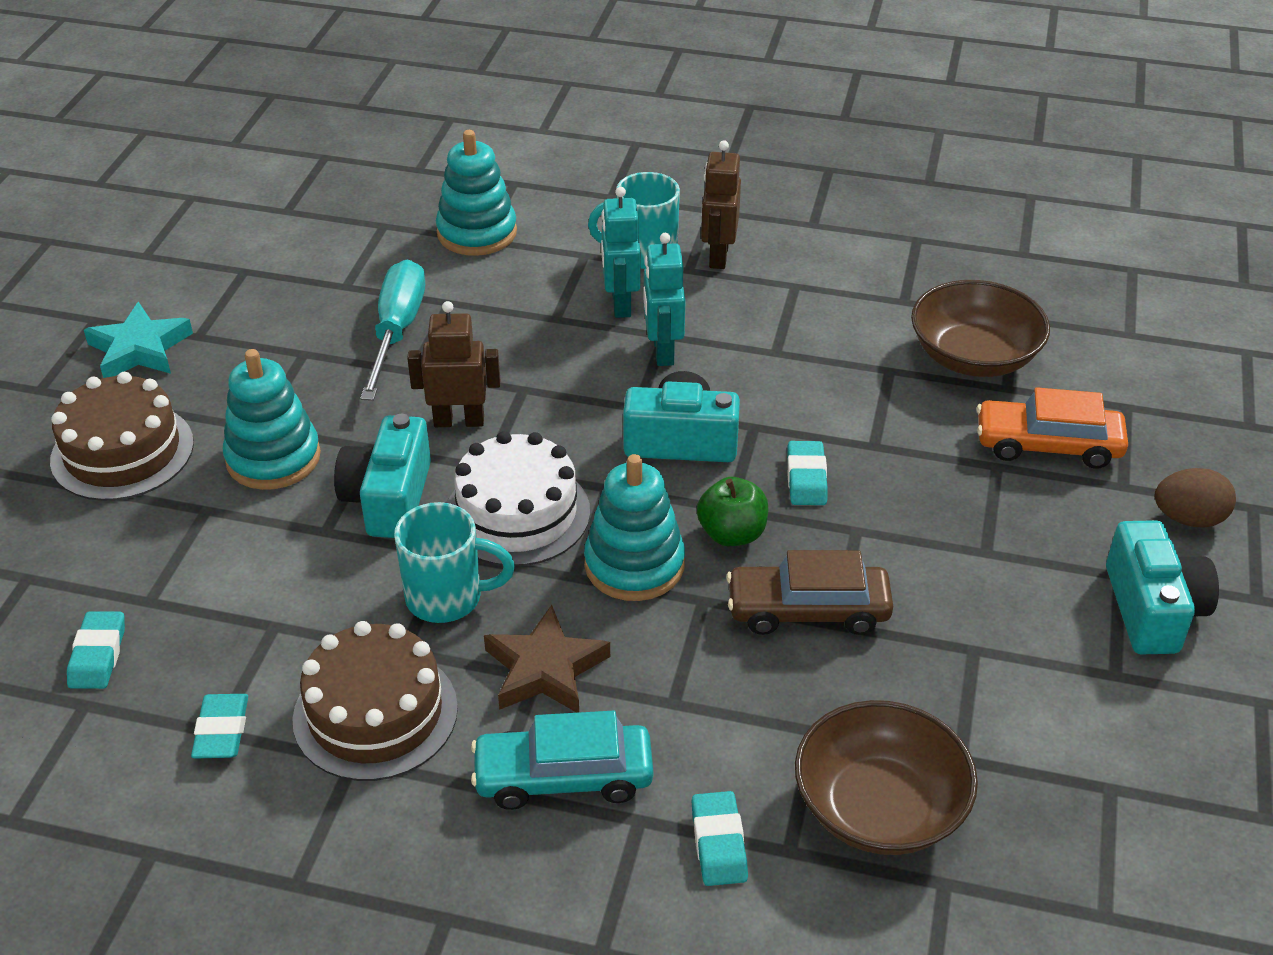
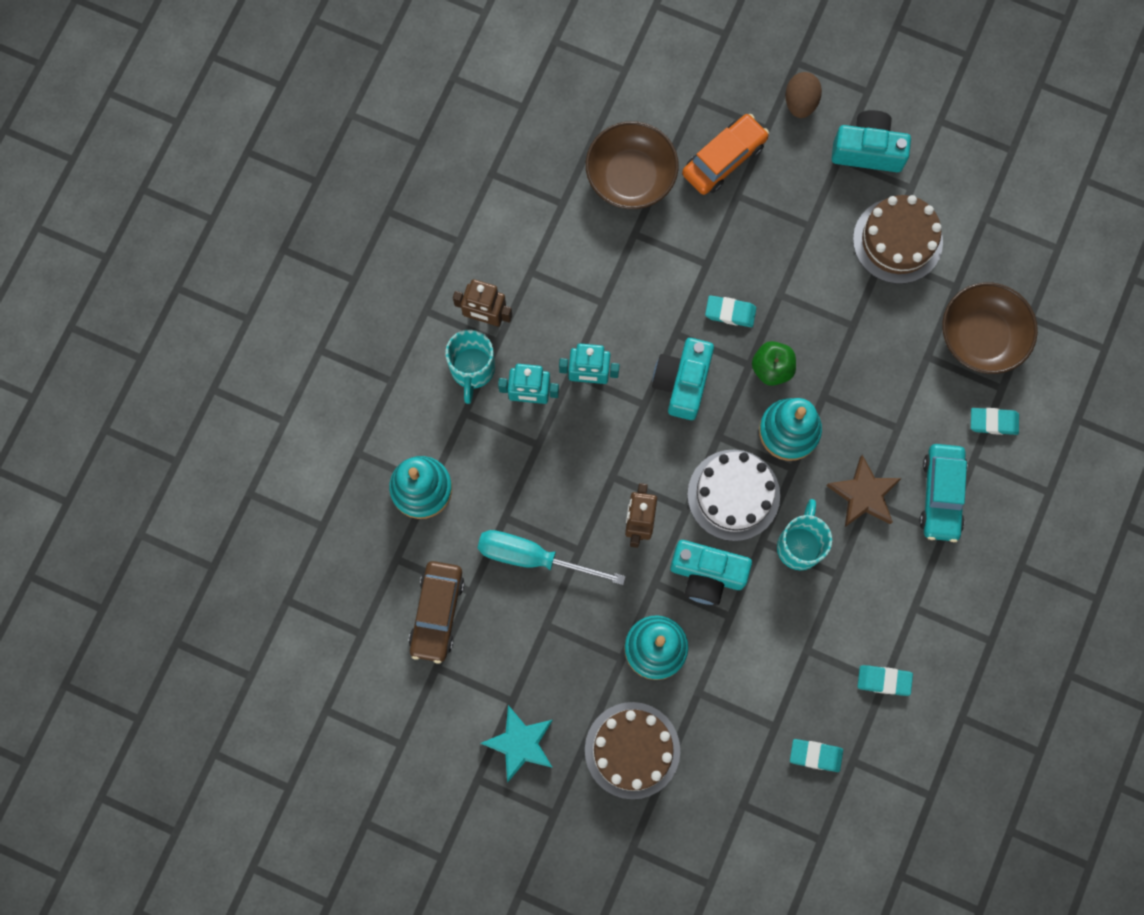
camera: 80 degrees left, 35 degrees up
brown cake [292,621,458,781] -> brown cake moved to [853,195,943,284]
brown car [726,550,893,635] -> brown car moved to [409,561,464,663]
orange car [977,387,1128,469] -> orange car turned 150 degrees counterclockwise [682,114,769,195]

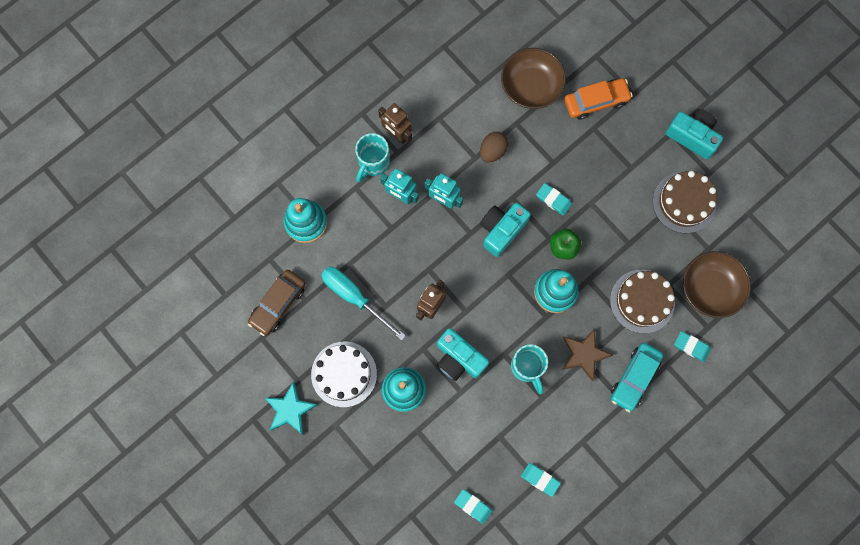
camera: 25 degrees right, 0 degrees up
brown cake [585,702,680,799] -> brown cake moved to [610,270,675,334]
white cake [687,450,780,541] -> white cake moved to [311,341,377,407]
turquoise mug [777,499,832,570] -> turquoise mug turned 120 degrees clockwise [511,344,548,394]
brown egg [785,72,822,118] -> brown egg moved to [480,132,508,162]

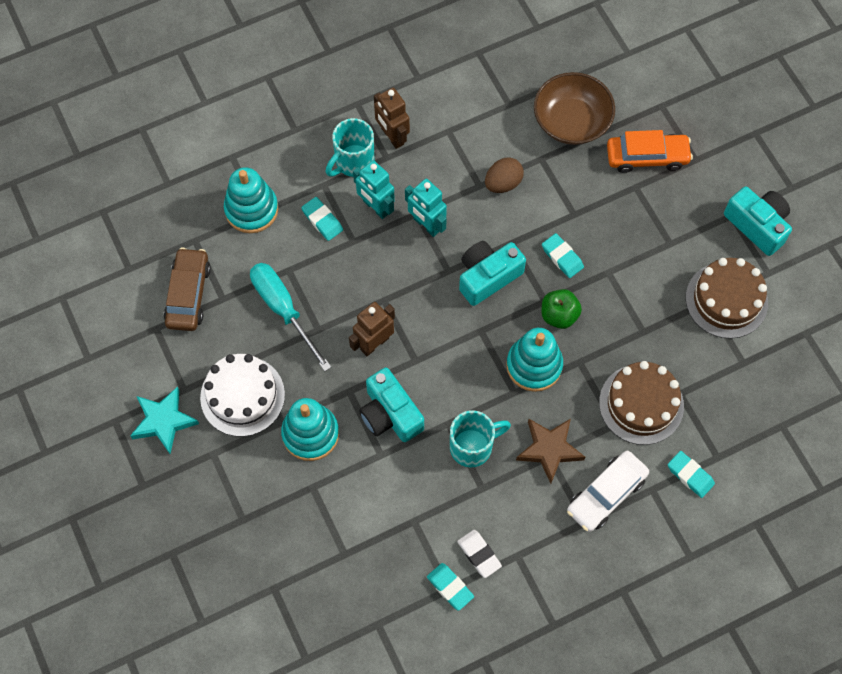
camera: 15 degrees right, 10 degrees down
brown car [248,270,306,336] -> brown car turned 135 degrees clockwise [164,247,211,331]
turquoise eraser [454,489,493,524] -> turquoise eraser moved to [301,197,343,241]
turquoise mug [511,344,548,394] -> turquoise mug turned 105 degrees counterclockwise [450,410,511,467]
turquoise car [611,343,663,413] -> white car [567,451,649,532]
brown bowl [683,251,751,318] -> none
none -> white eraser [457,530,502,578]

